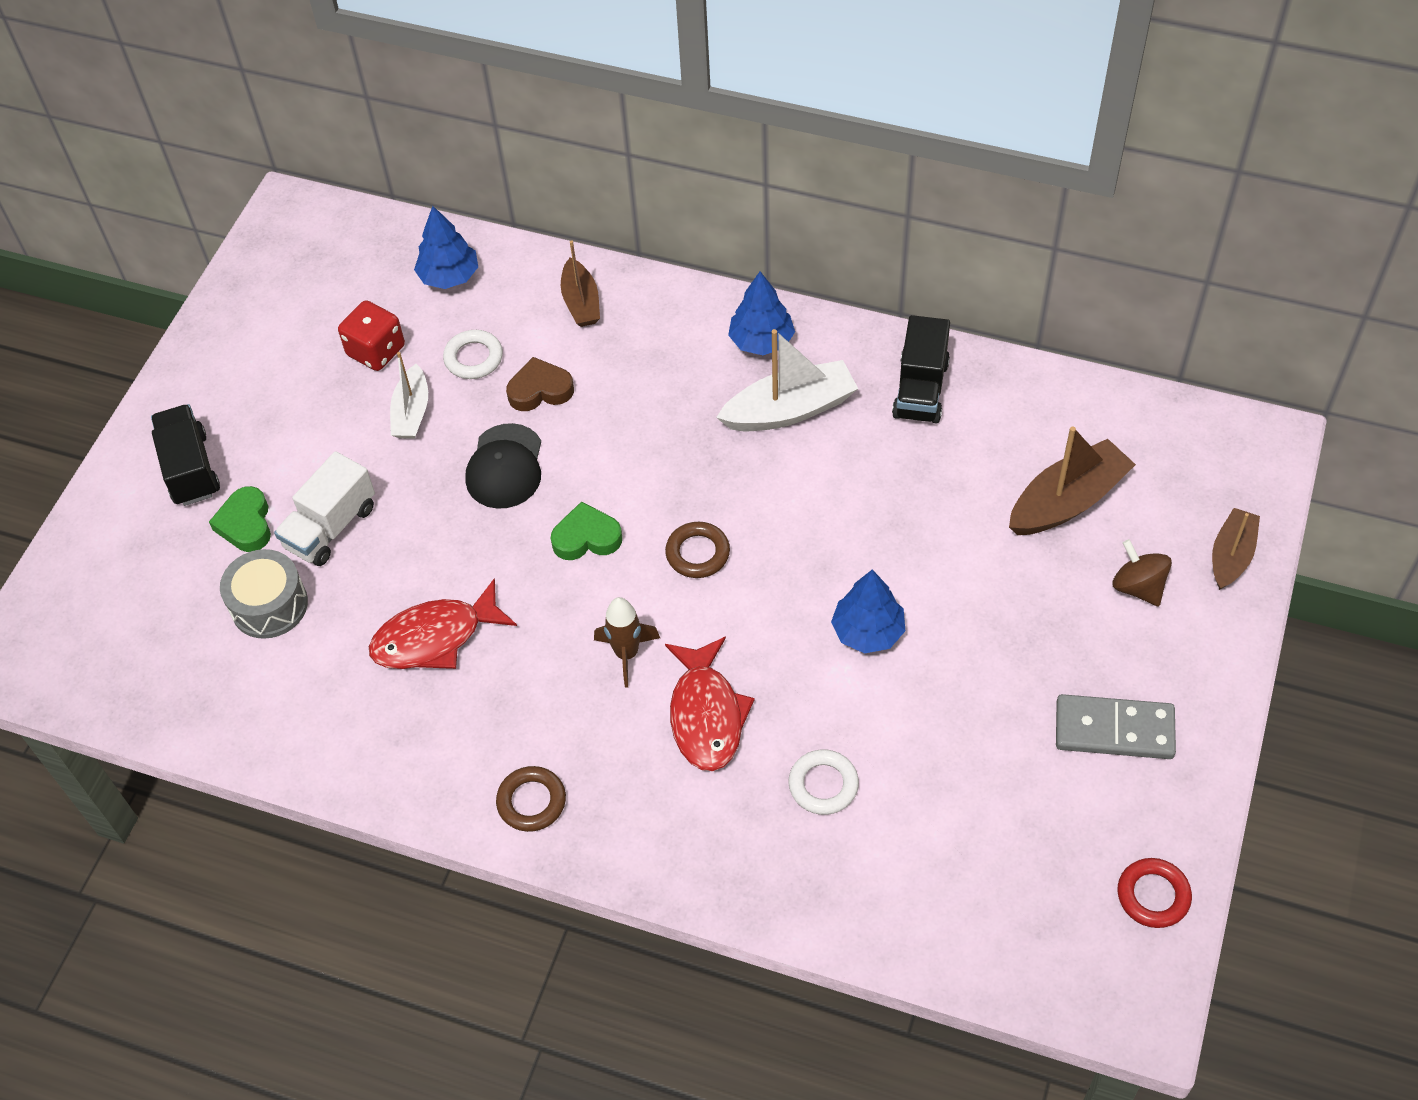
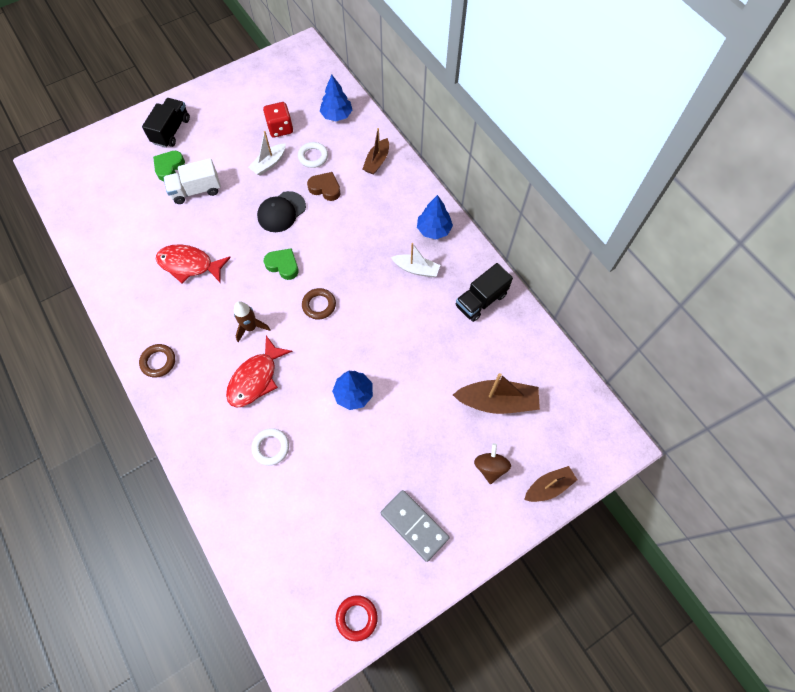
camera: 35 degrees right, 10 degrees up
grey drum [220,549,308,639] -> none
white boat [716,329,858,431] -> white boat [391,243,440,277], size x0.64

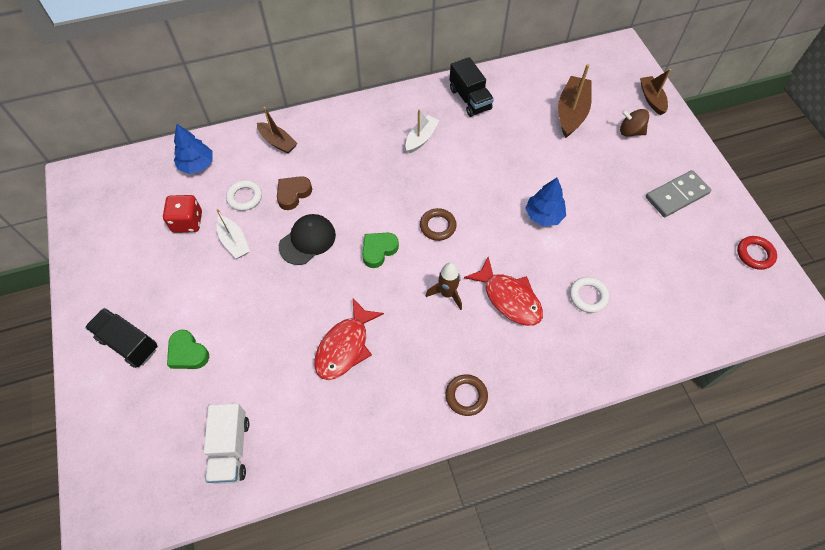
camera: 75 degrees left, 5 degrees down
white truck [163,158,221,204] -> white truck moved to [204,403,249,484]
black cap [257,191,306,232] -> black cap turned 105 degrees counterclockwise [279,214,336,265]
blue tree [417,195,453,239] -> none

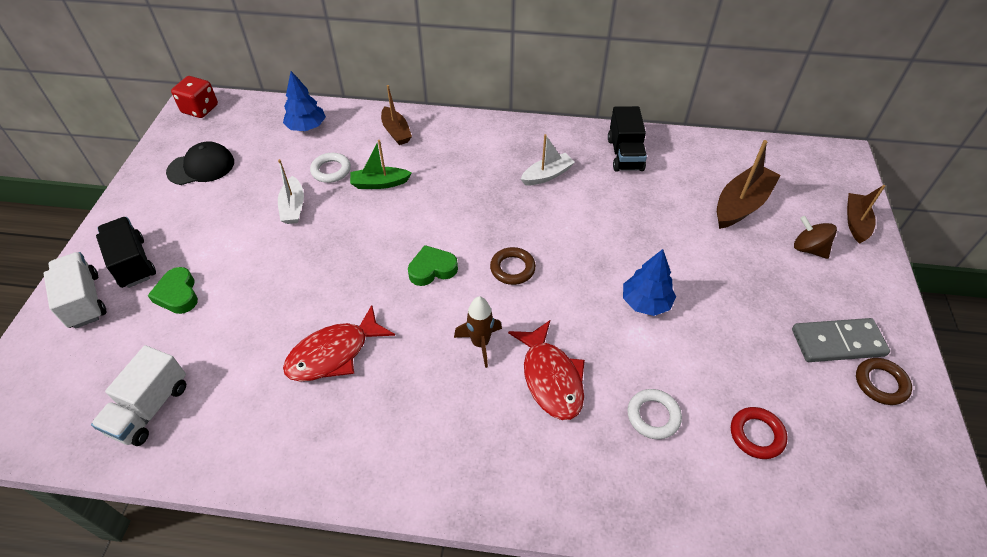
camera: 25 degrees right, 10 degrees down
red dice [163,195,202,233] -> red dice moved to [171,76,218,118]
brown heart [277,176,312,210] -> green boat [350,140,412,189]
black cap [279,214,336,265] -> black cap moved to [166,141,234,185]
brown ring [445,374,488,416] -> brown ring moved to [856,358,912,405]
red ring [737,236,777,270] -> red ring moved to [731,407,788,459]
none -> white truck [43,252,107,329]

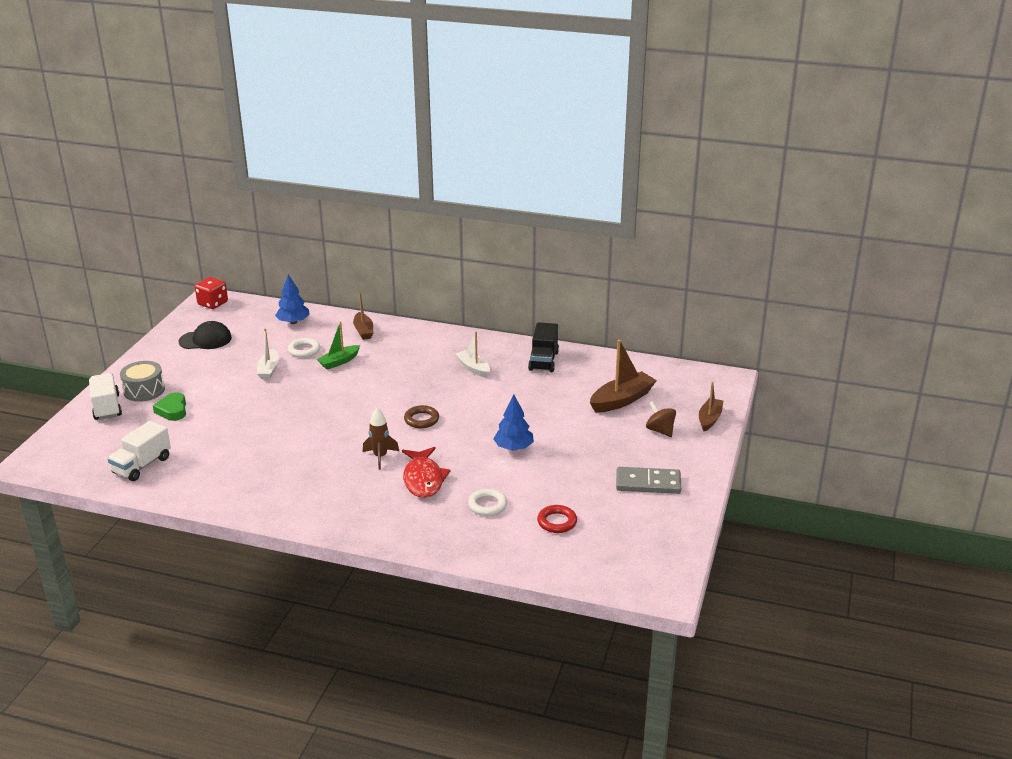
camera: 10 degrees right, 20 degrees down
black truck [96,217,156,288] -> grey drum [120,361,165,402]
red fish [283,305,395,381] -> none
green boat [350,140,412,189] -> green boat turned 45 degrees counterclockwise [317,321,360,370]
green heart [408,245,458,286] -> none
white boat [521,134,575,185] -> white boat turned 105 degrees counterclockwise [456,332,490,378]
brown ring [856,358,912,405] -> none

